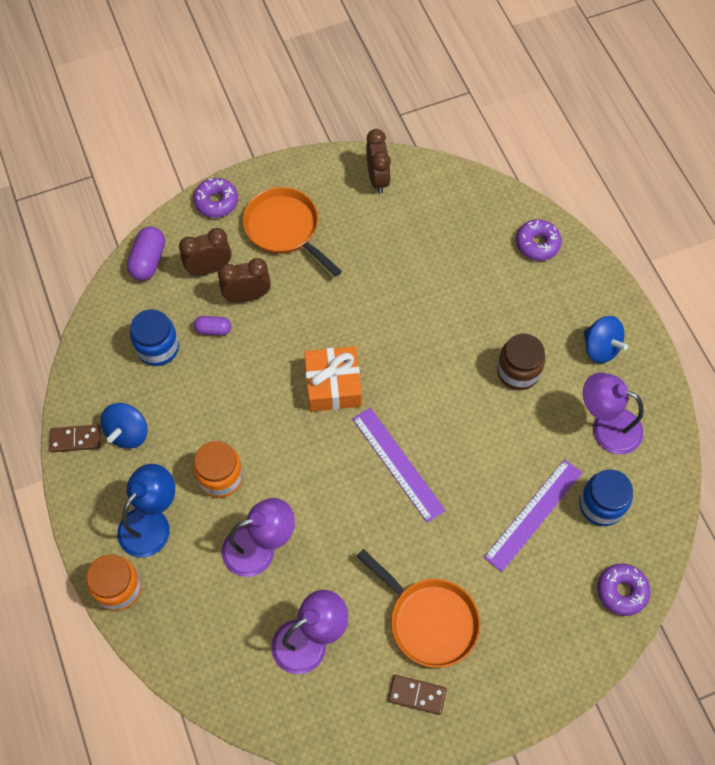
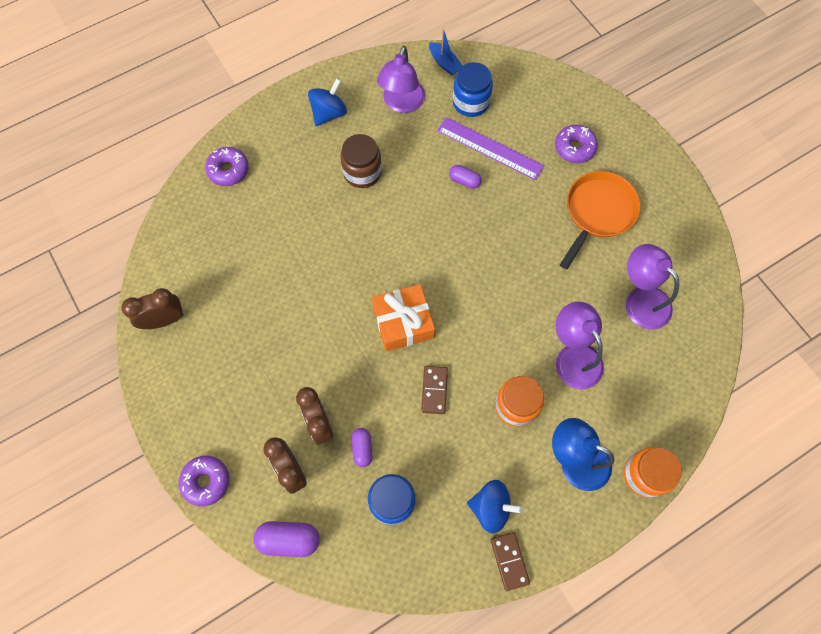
camera: 100 degrees left, 5 degrees up
orange pan [243,187,342,277] -> none
purple ruler [352,408,446,523] -> none
brown domino [388,675,447,715] -> brown domino moved to [421,366,448,414]
purple donut [597,564,651,616] -> purple donut moved to [555,125,598,163]
none -> blue boat [429,29,462,75]
none -> purple capsule [449,165,482,189]

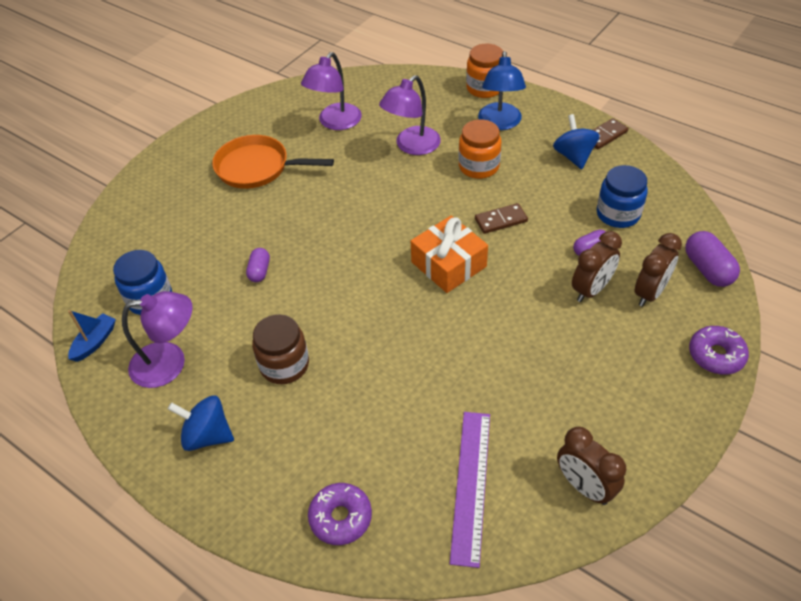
camera: 110 degrees left, 20 degrees down
purple ruler [437,117,544,180] -> purple ruler moved to [450,412,490,568]
purple donut [555,125,598,163] -> none

